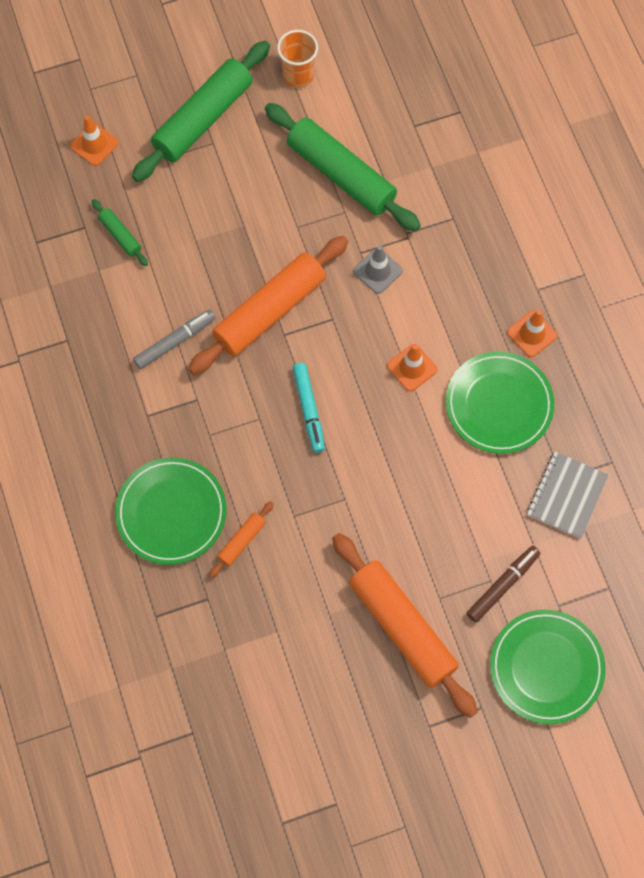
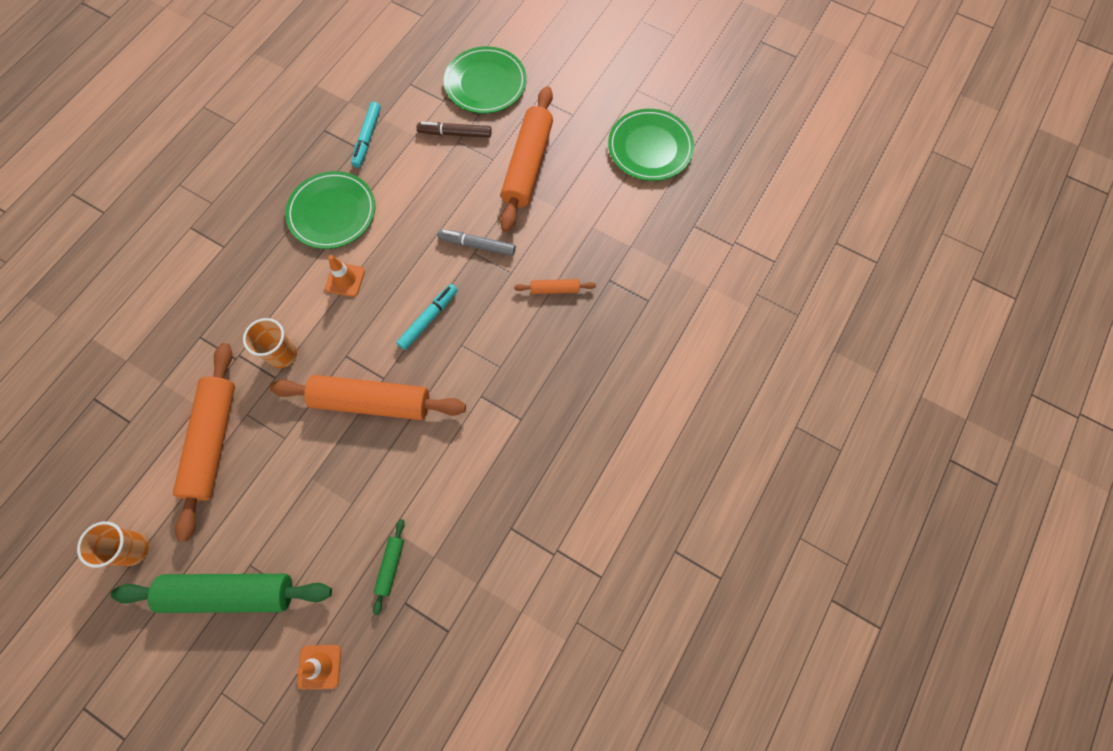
camera: 130 degrees left, 0 degrees up
green plate [115,457,227,565] -> green plate moved to [608,109,694,181]
grey marker [133,309,216,369] -> grey marker moved to [438,229,516,256]
green rolling pin [265,103,421,232] -> orange rolling pin [173,343,235,541]
grey traffic cone [353,245,403,294] -> orange cup [243,318,297,368]
orange traffic cone [507,310,557,357] -> none
grey notebook [527,452,609,539] -> turquoise marker [351,102,381,168]

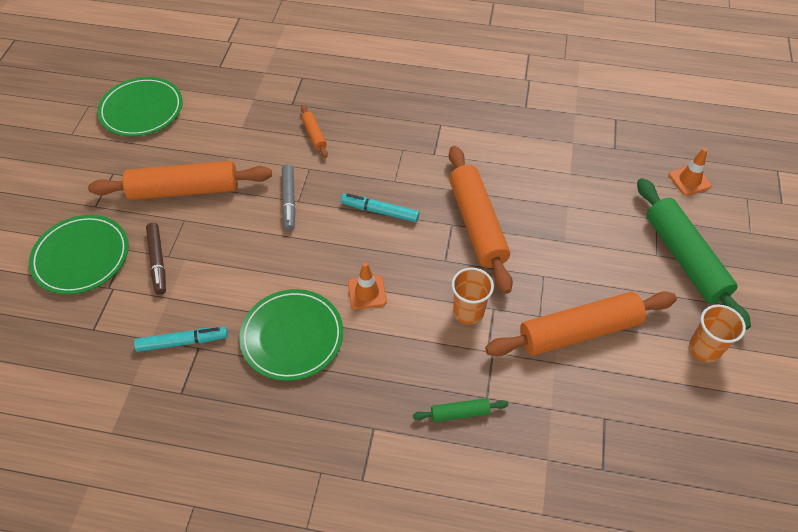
camera: 110 degrees left, 15 degrees down
green rolling pin [373,519,405,615] -> green rolling pin moved to [413,398,508,422]

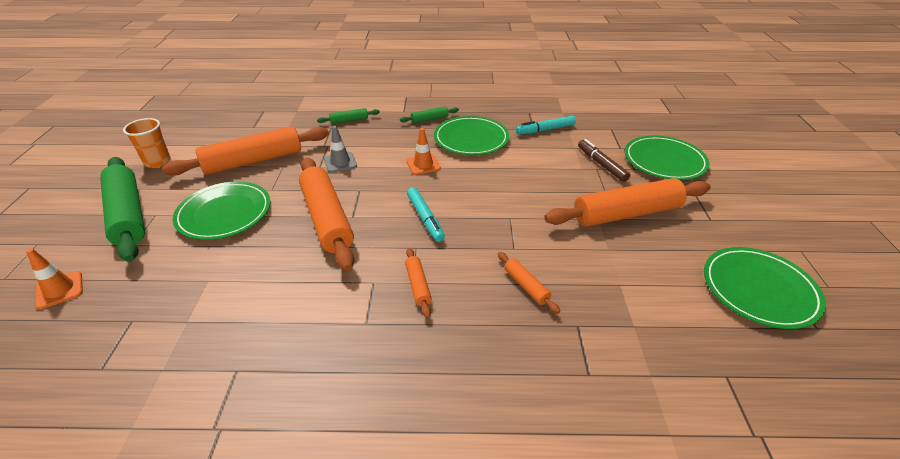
camera: 170 degrees right, 15 degrees down
grey marker [282,164,296,231] -> none
turquoise marker [341,193,420,222] -> turquoise marker turned 60 degrees clockwise [407,187,445,242]
orange cup [451,268,494,325] -> grey traffic cone [324,126,357,173]
none -> green plate [173,181,271,240]
none -> green rolling pin [400,107,459,123]
none -> orange rolling pin [405,248,432,318]

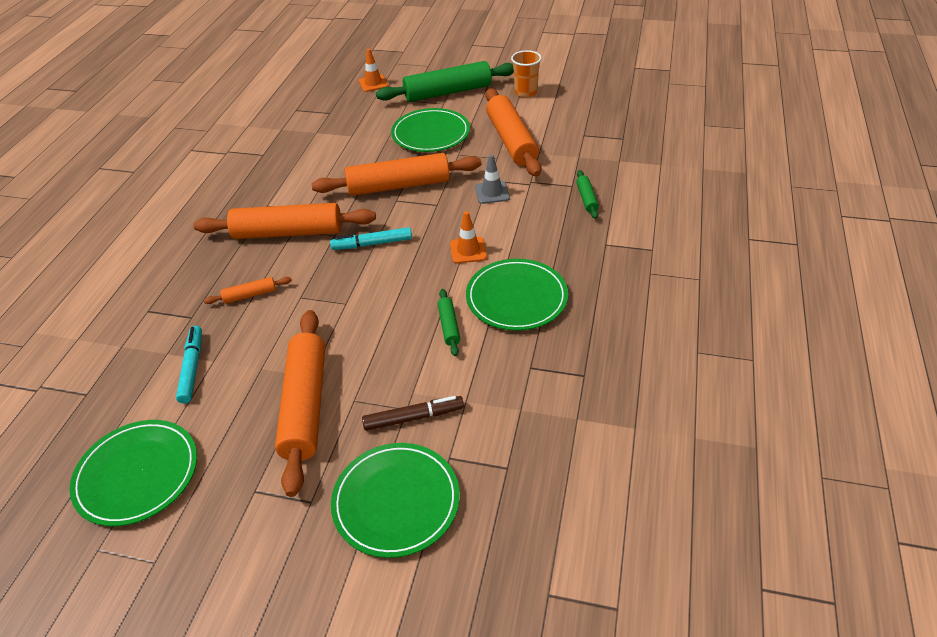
camera: 105 degrees right, 5 degrees up
green rolling pin [400,107,459,123] -> green rolling pin moved to [438,289,460,356]
orange rolling pin [405,248,432,318] -> orange rolling pin [194,203,376,239], size x2.25
turquoise marker [516,116,576,135] -> turquoise marker moved to [176,326,202,403]

